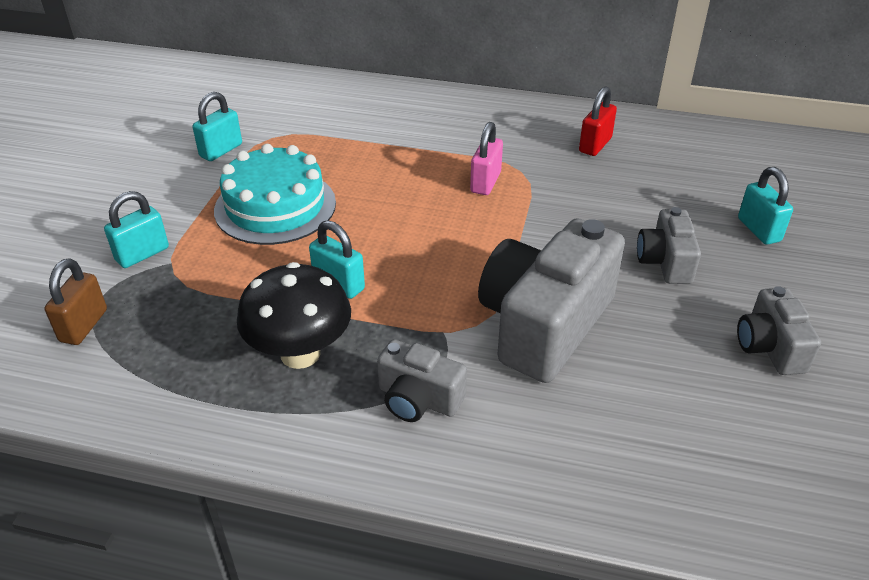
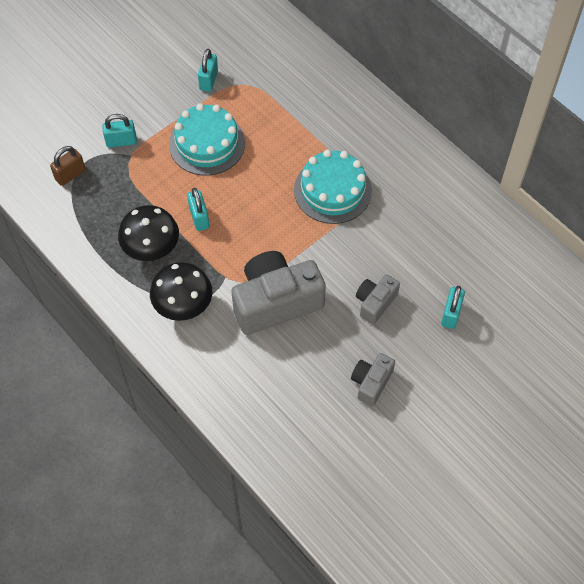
camera: 35 degrees right, 20 degrees up
turquoise padlock [192,92,242,161] -> turquoise padlock turned 60 degrees counterclockwise [198,49,218,92]
grey camera [377,339,467,422] -> black mushroom [150,262,212,321]
pink padlock [470,122,503,195] -> turquoise cake [294,150,372,224]
red padlock [579,86,617,156] -> none

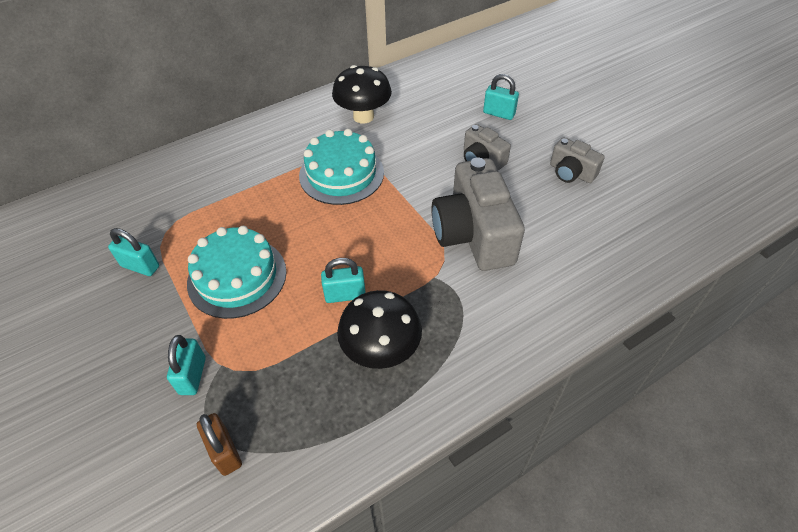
camera: 80 degrees left, 10 degrees down
black mushroom [150,262,212,321] -> black mushroom moved to [332,65,392,124]

